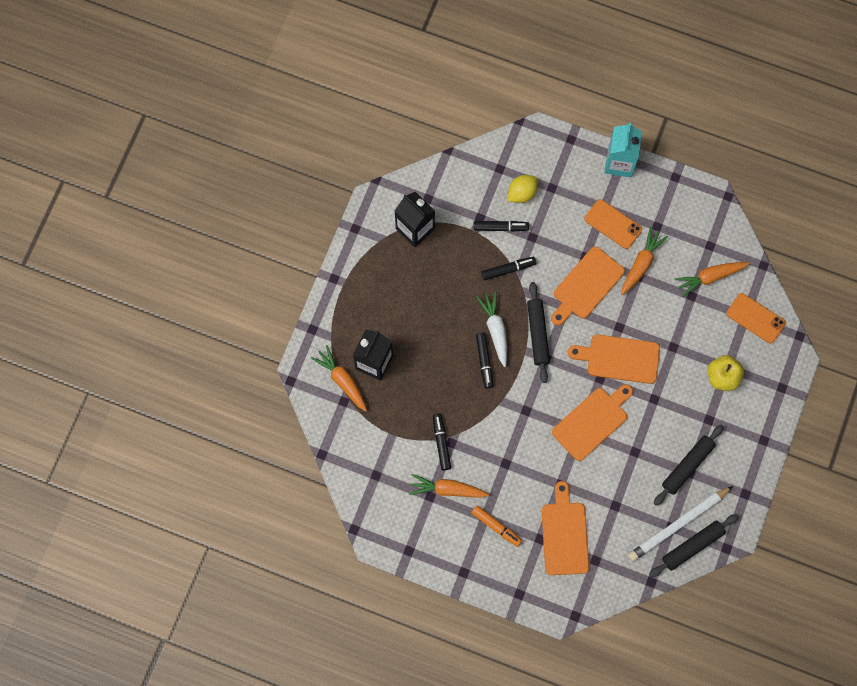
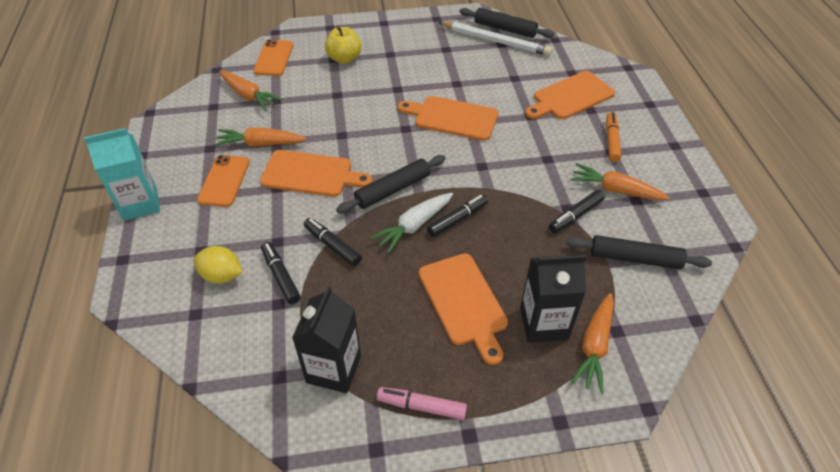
camera: 120 degrees left, 25 degrees down
orange carrot [409,474,489,498] -> orange carrot turned 135 degrees clockwise [571,163,670,200]
orange cutting board [568,335,660,384] -> orange cutting board moved to [419,253,508,365]
black rolling pin [654,425,724,506] -> black rolling pin moved to [566,235,712,270]
none -> pink marker [377,387,467,420]

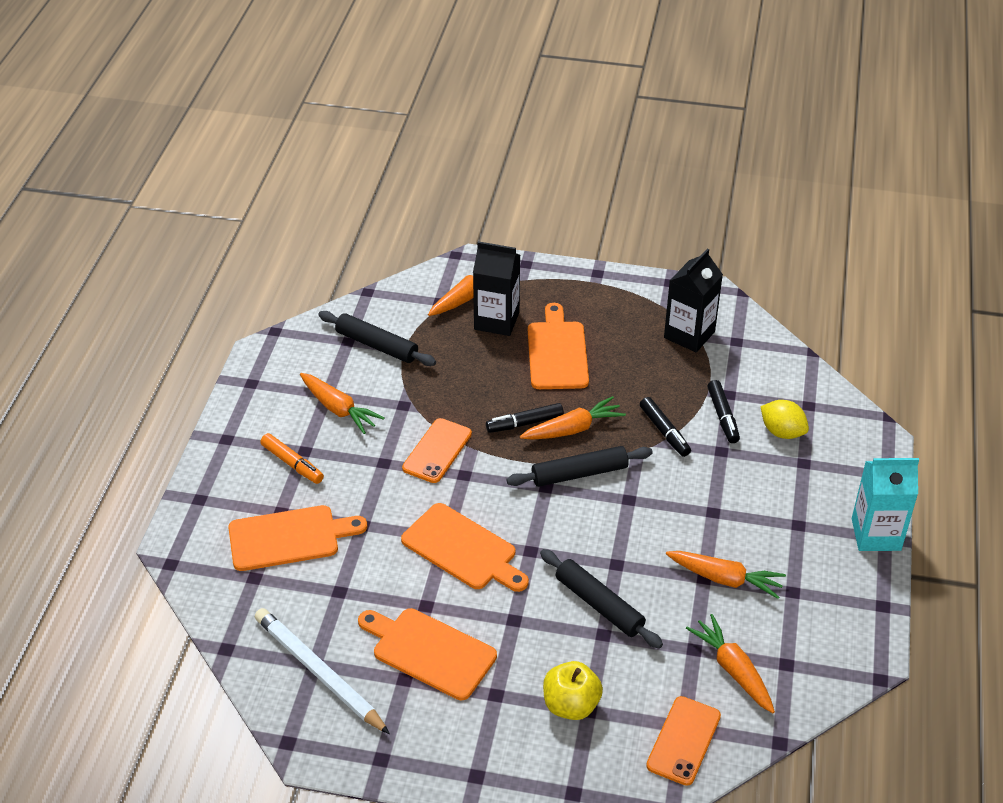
camera: 160 degrees left, 5 degrees down
orange phone [197,155,250,207] -> orange phone moved to [402,418,472,483]
orange cutting board [260,150,373,197] -> orange cutting board moved to [358,608,497,700]
white carrot [370,193,453,254] -> orange carrot [520,396,626,440]
pink marker [377,387,467,420] -> none
black rolling pin [460,8,554,38] -> black rolling pin moved to [540,549,663,648]
black marker [549,190,605,233] -> none
orange marker [606,112,621,162] -> orange marker turned 75 degrees counterclockwise [260,433,324,484]

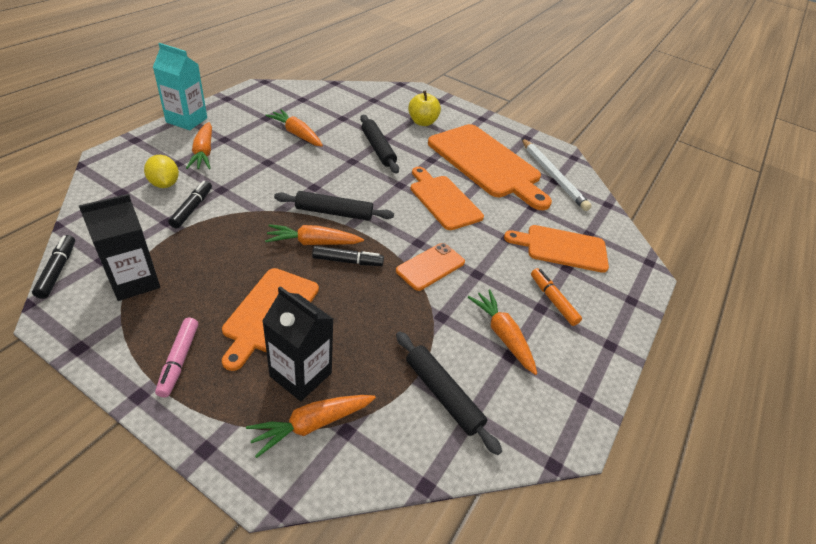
camera: 165 degrees left, 0 degrees up
orange cutting board [358,608,497,700] -> orange cutting board [428,124,552,210], size x1.62
black marker [640,397,691,457] -> black marker moved to [32,235,75,299]
orange phone [646,696,721,786] -> none
orange carrot [686,614,775,713] -> orange carrot moved to [186,122,212,169]
none -> pink marker [155,318,198,397]

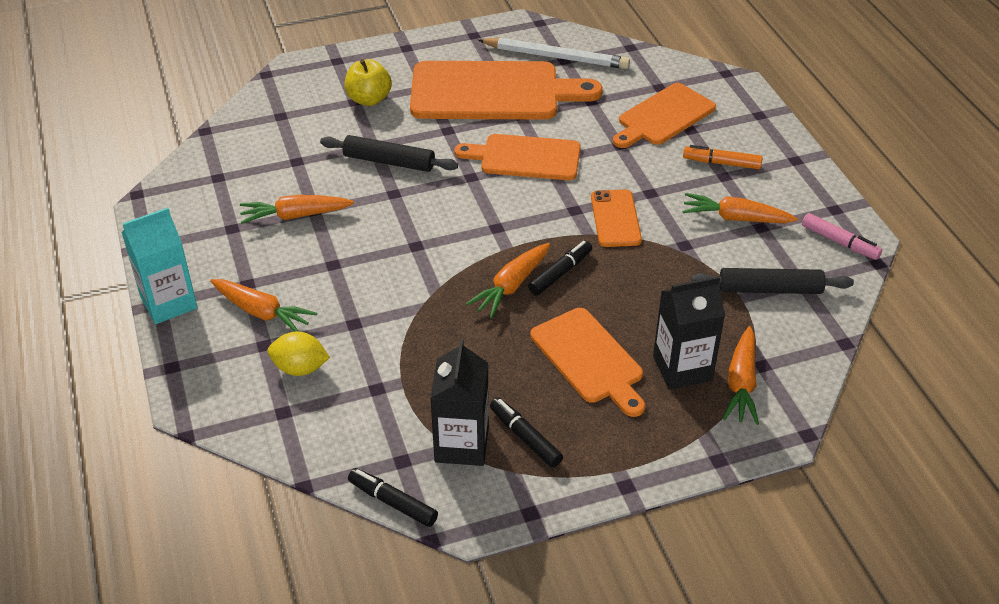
camera: 45 degrees left, 0 degrees up
pink marker [155,318,198,397] -> pink marker moved to [802,213,882,260]
black marker [168,181,212,228] -> black marker moved to [490,398,563,468]
black rolling pin [274,191,394,221] -> none

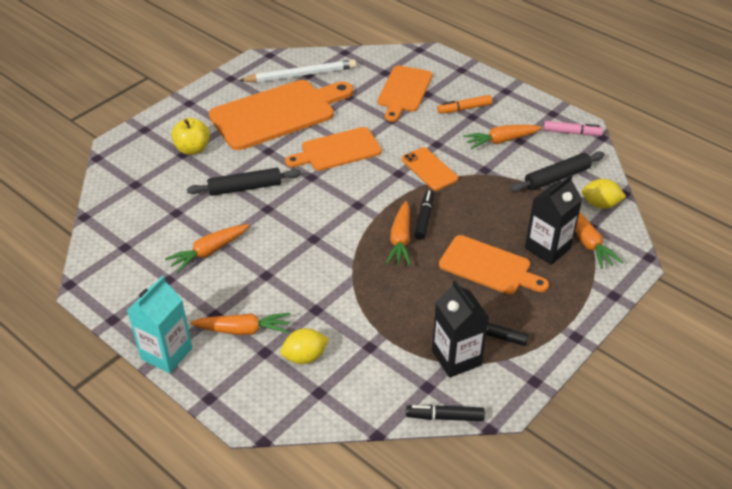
camera: 30 degrees left, 0 degrees up
none -> yellow lemon [582,179,626,209]

